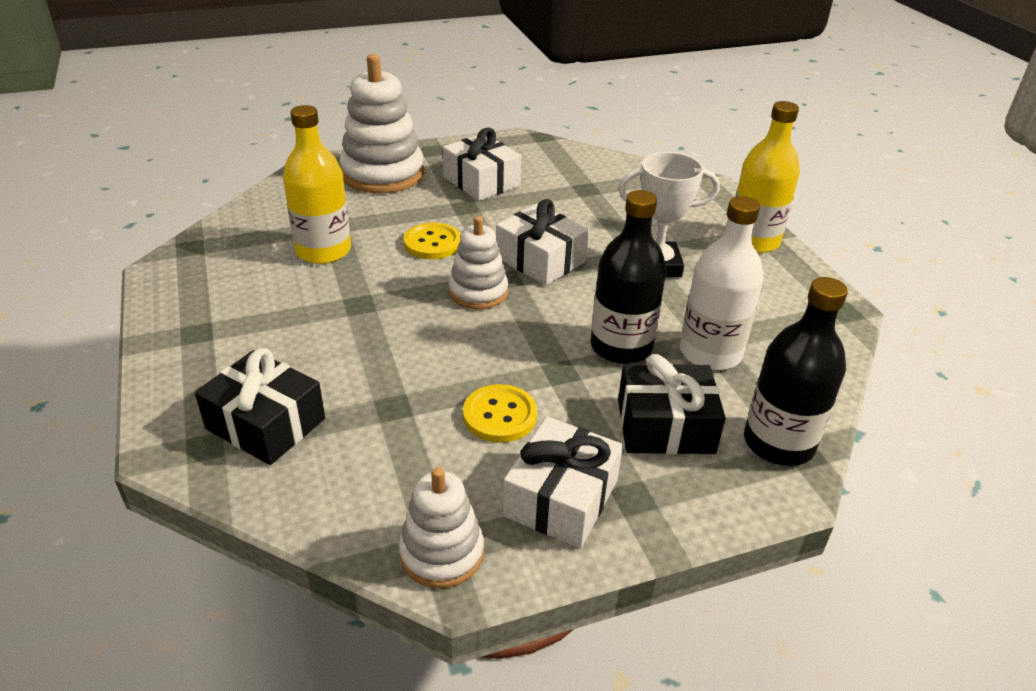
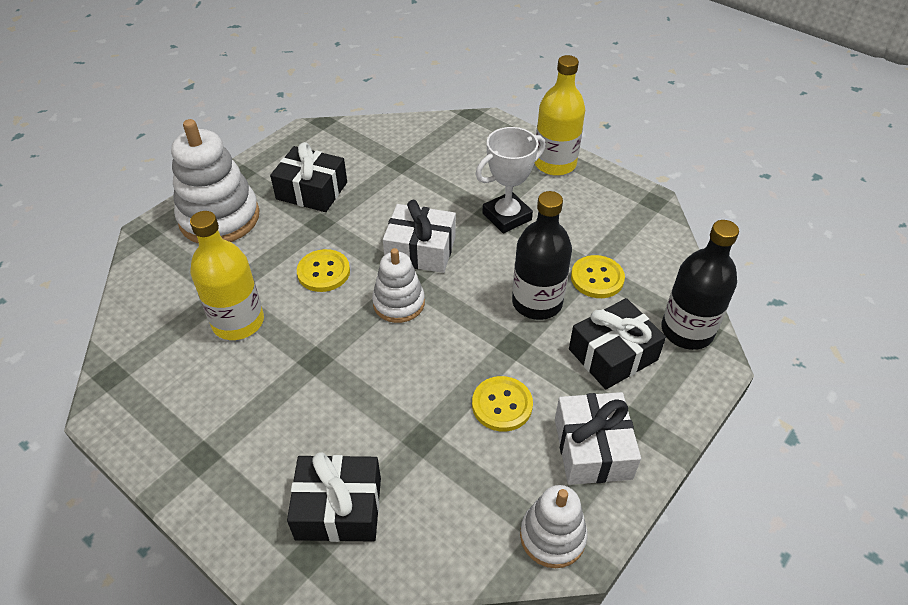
camera: 30 degrees left, 10 degrees up
white gift [443,128,521,201] -> black gift [270,142,347,212]
white bottle [680,196,764,370] -> yellow button [571,255,625,298]

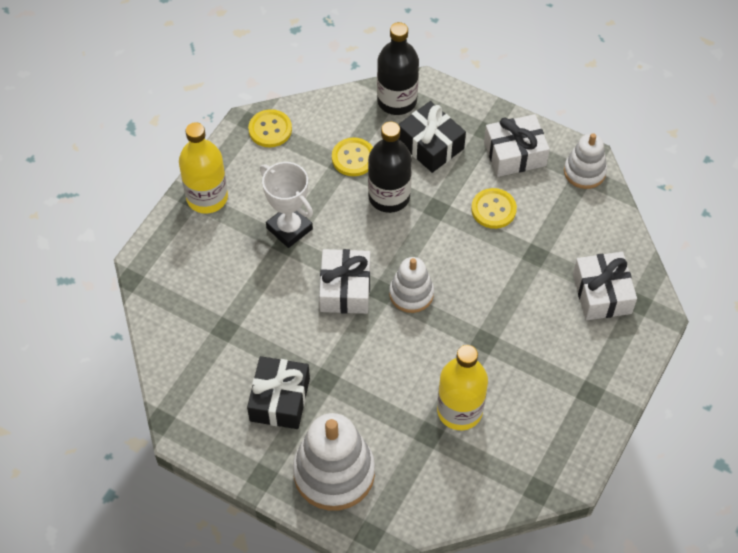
camera: 100 degrees left, 10 degrees up
black gift [287,452,381,542] -> white gift [573,252,637,320]
yellow button [297,249,350,292] -> yellow button moved to [248,109,292,147]

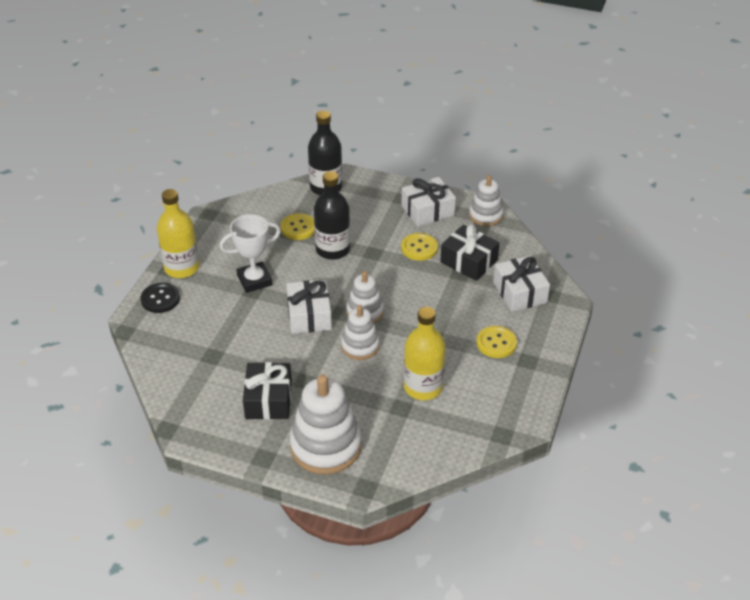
camera: 10 degrees left, 15 degrees down
yellow button [248,109,292,147] -> yellow button moved to [477,326,517,358]
white trophy [260,162,313,248] -> white trophy turned 60 degrees counterclockwise [220,214,281,293]
black gift [398,101,466,173] -> black gift moved to [440,225,500,281]
none -> black button [141,283,180,313]
none -> white stacking toy [341,305,380,360]

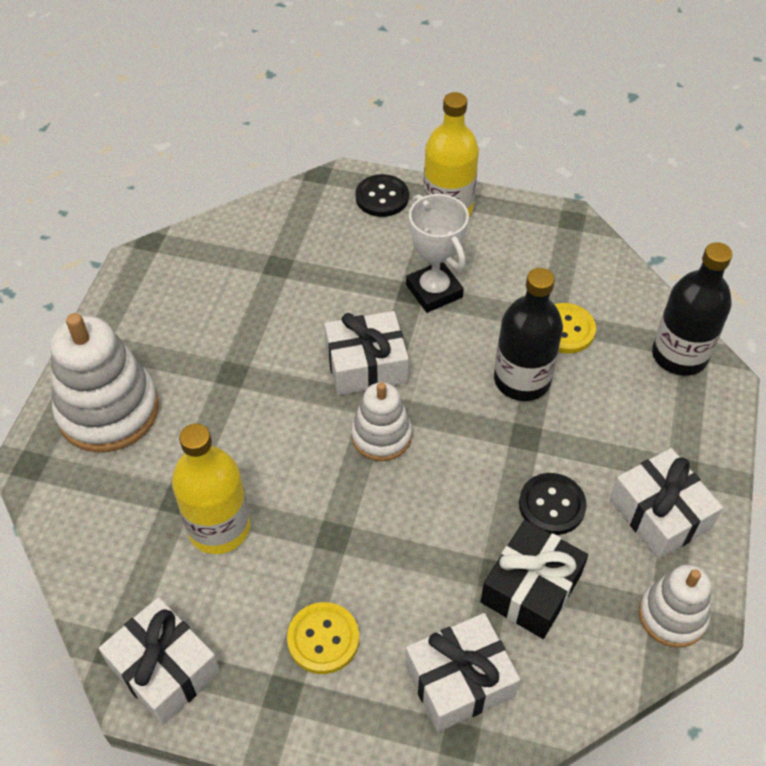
camera: 85 degrees right, 10 degrees up
black gift [243,362,292,419] -> none
white stacking toy [341,305,380,360] -> none
yellow button [401,233,438,261] -> black button [519,473,587,535]
none -> white gift [99,597,220,725]

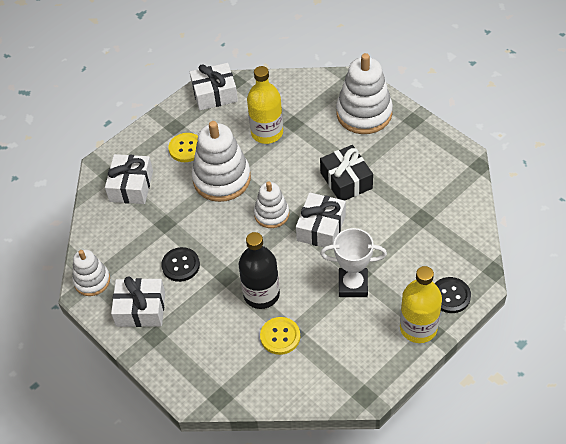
camera: 125 degrees right, 0 degrees up
black gift [480,520,588,639] -> black gift moved to [320,145,373,200]
black bottle [652,242,732,376] -> none
none -> white stacking toy [192,121,251,202]

